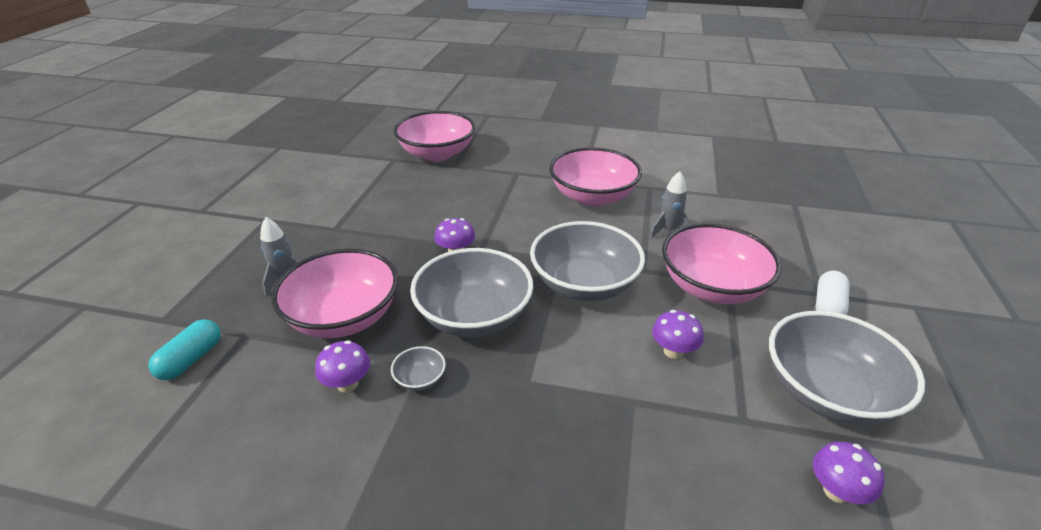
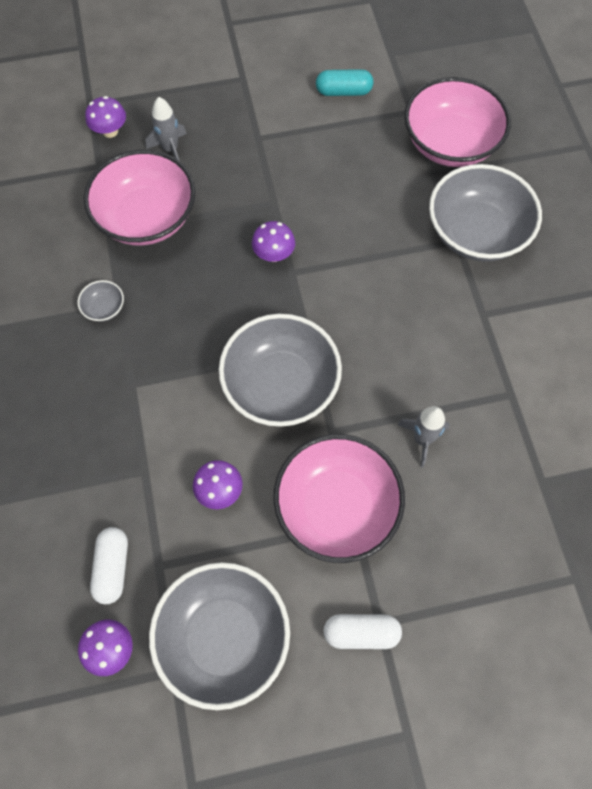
camera: 65 degrees right, 30 degrees up
turquoise capsule [148,319,221,380] -> turquoise capsule moved to [316,69,373,96]
purple mushroom [315,340,370,392] -> purple mushroom moved to [85,96,126,138]
grey bowl [410,248,533,337] -> grey bowl moved to [429,164,542,261]
pink bowl [549,147,642,206] -> none
none -> white capsule [90,527,128,604]

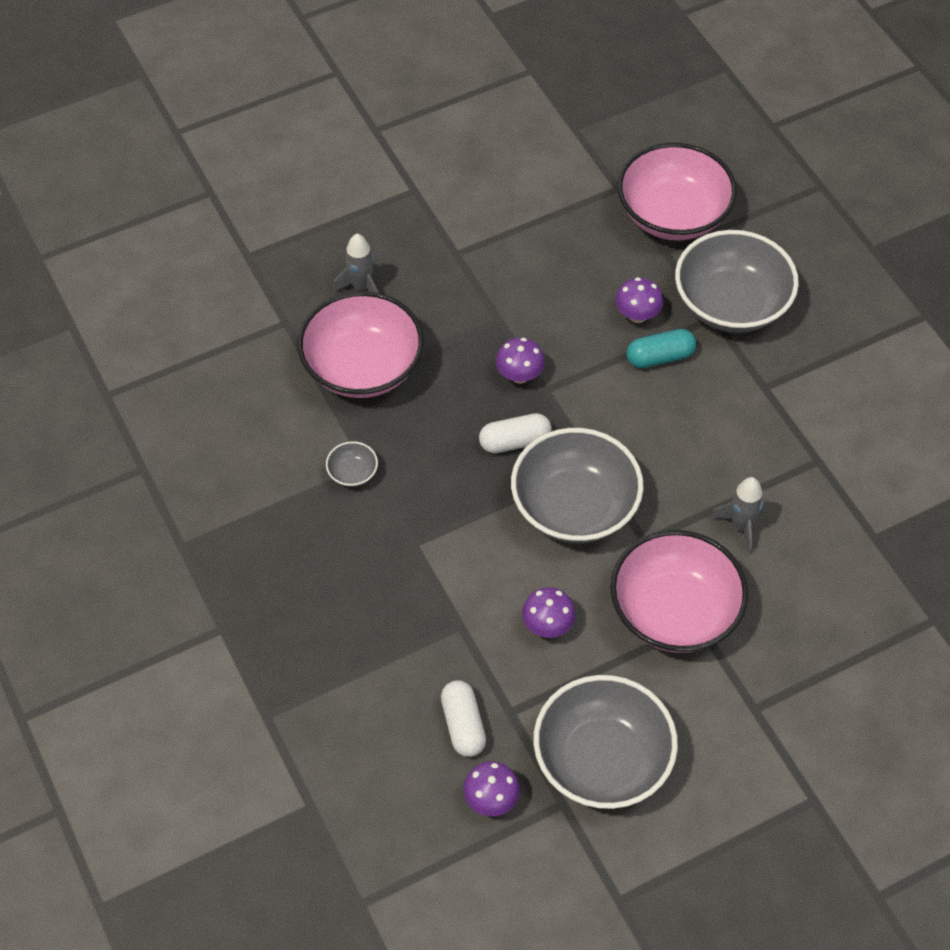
camera: 15 degrees left, 10 degrees down
purple mushroom [85,96,126,138] -> purple mushroom moved to [615,277,663,323]
turquoise capsule [316,69,373,96] -> turquoise capsule moved to [626,329,696,368]
white capsule [323,614,402,649] -> white capsule moved to [479,413,552,453]

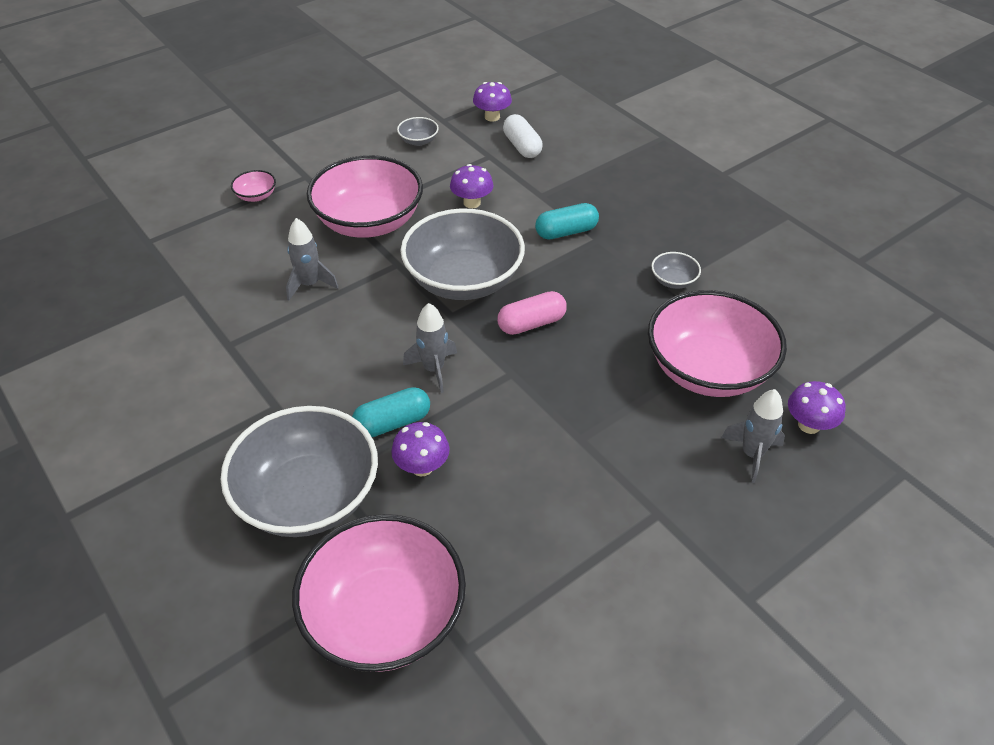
camera: 170 degrees right, 10 degrees down
white capsule [479,413,552,453] -> pink capsule [497,291,567,335]
purple mushroom [496,338,545,384] -> purple mushroom moved to [788,381,846,434]
grey bowl [533,675,678,809] -> grey bowl [397,117,439,146], size x0.40
none -> pink bowl [231,170,276,202]
none -> grey rocket [403,303,457,393]
none -> turquoise capsule [535,203,599,239]

